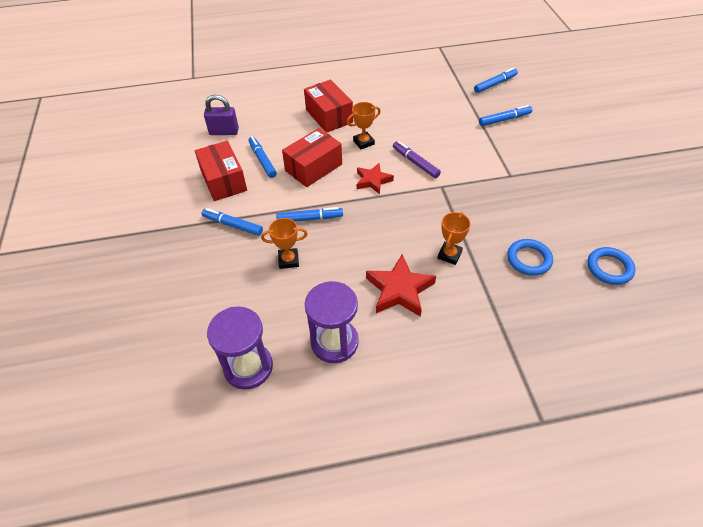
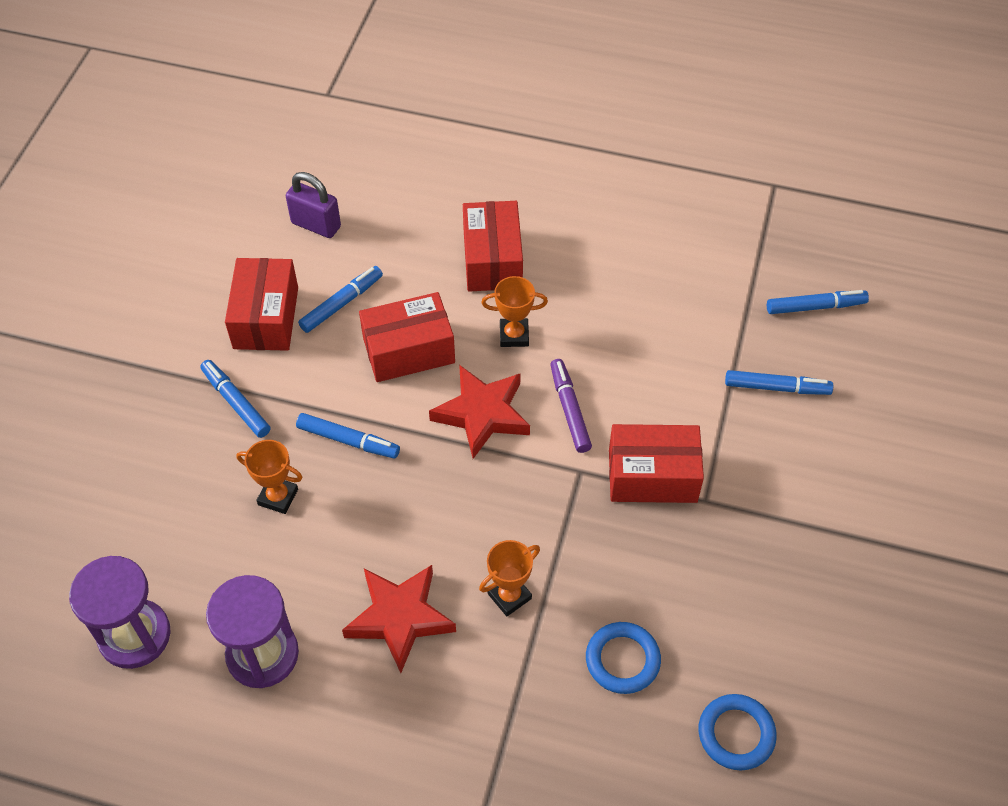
camera: 25 degrees right, 5 degrees up
blue marker [248,136,277,178] -> blue marker turned 45 degrees clockwise [298,266,383,333]
red star [357,163,394,194] -> red star [429,365,530,459], size x1.53
none -> red box [609,424,704,503]

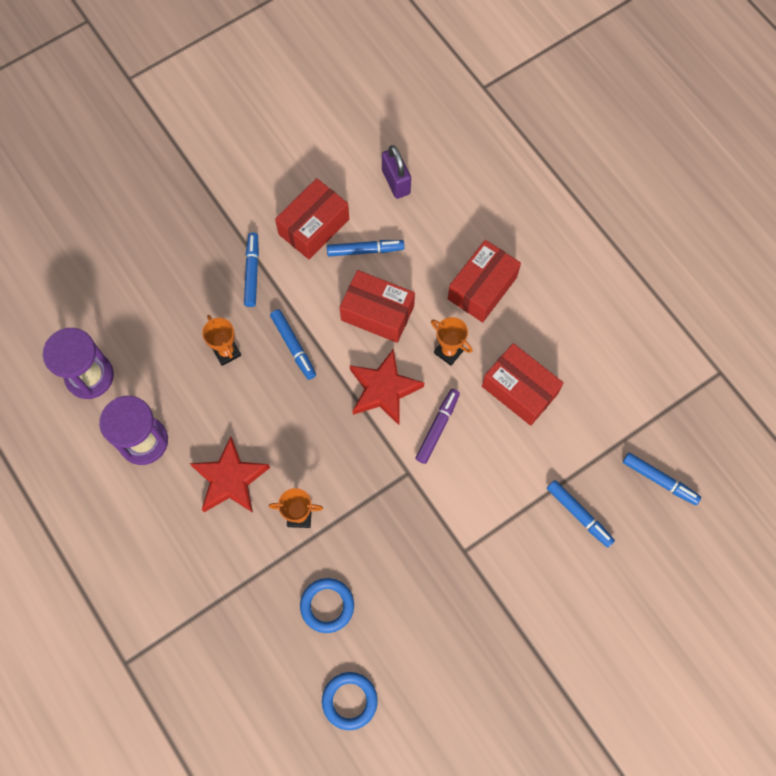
camera: 40 degrees right, 15 degrees up
red box [609,424,704,503] -> red box moved to [482,343,564,426]

